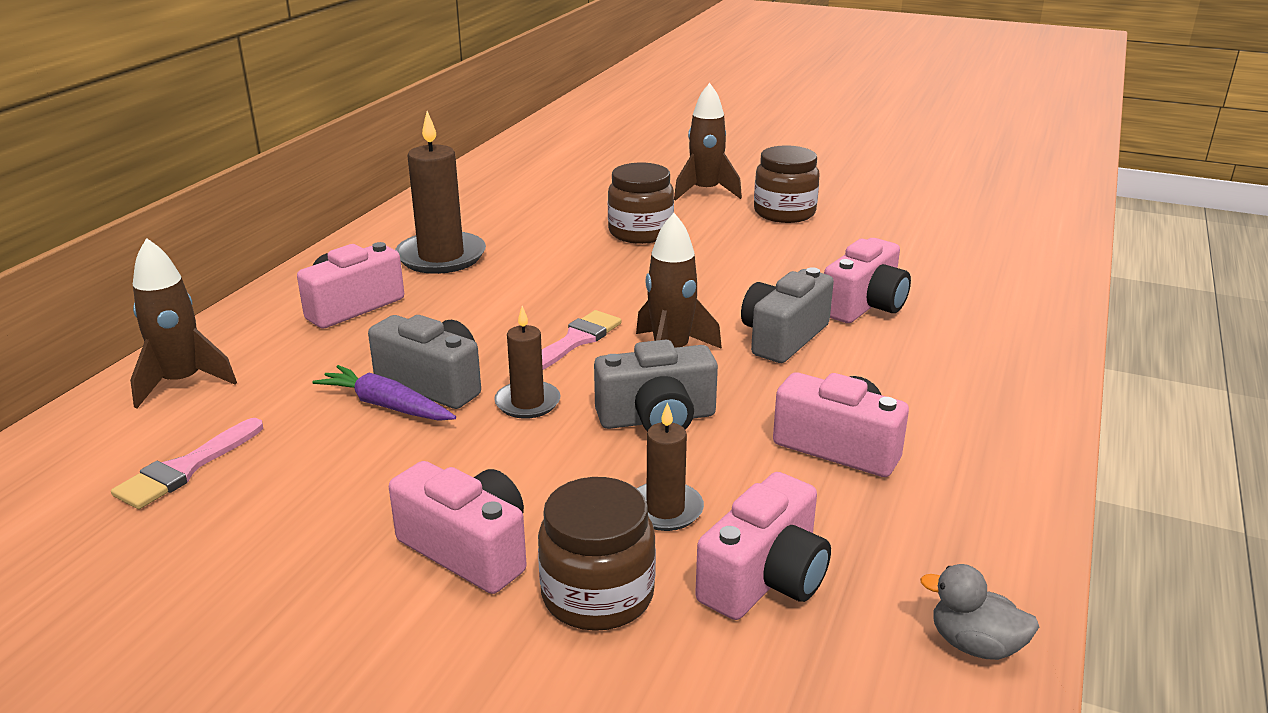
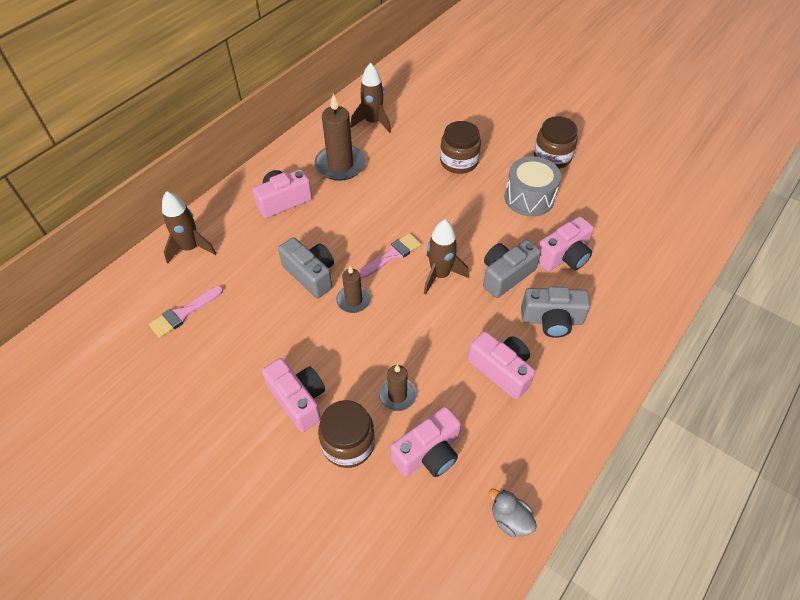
camera: 15 degrees right, 25 degrees up
purple carrot [312,365,456,421] -> none
grey camera [594,340,718,432] -> grey camera moved to [521,286,591,338]
brown rocket [674,83,742,200] -> brown rocket moved to [350,63,391,133]
none -> grey drum [505,156,561,217]

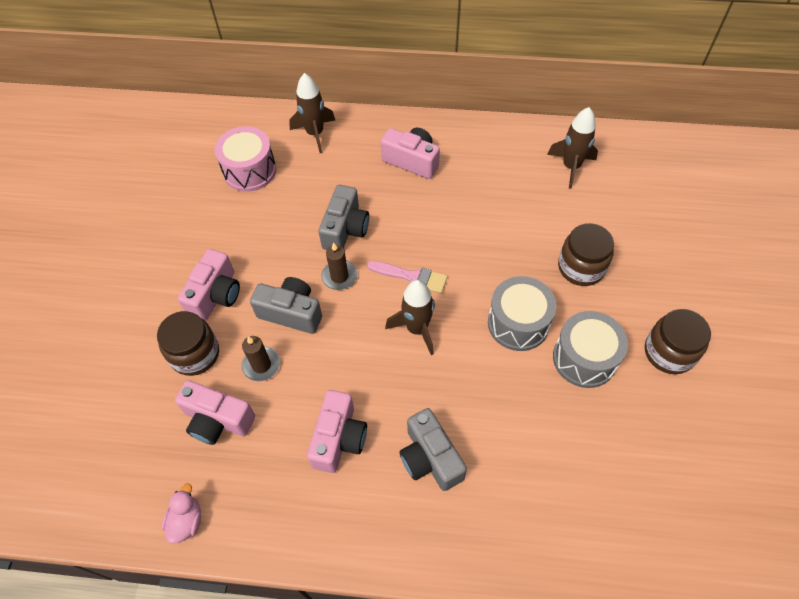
camera: 60 degrees right, 5 degrees up
pink brush [149,286,223,338] -> pink drum [215,126,276,192]
brown candle [315,94,366,181] -> none
grey camera [483,240,541,298] -> grey camera moved to [250,277,322,334]
grey duck [489,489,537,537] -> pink duck [162,483,201,543]
pink camera [538,216,594,272] -> none
none -> grey drum [488,276,557,351]

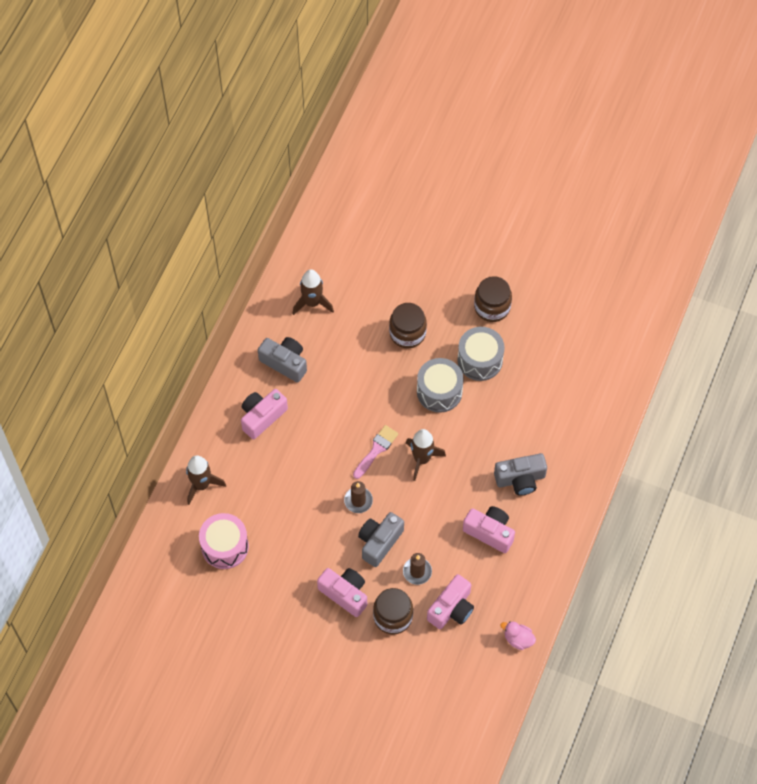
camera: 75 degrees left, 5 degrees up
grey camera [318,185,369,250] -> grey camera moved to [258,337,307,383]

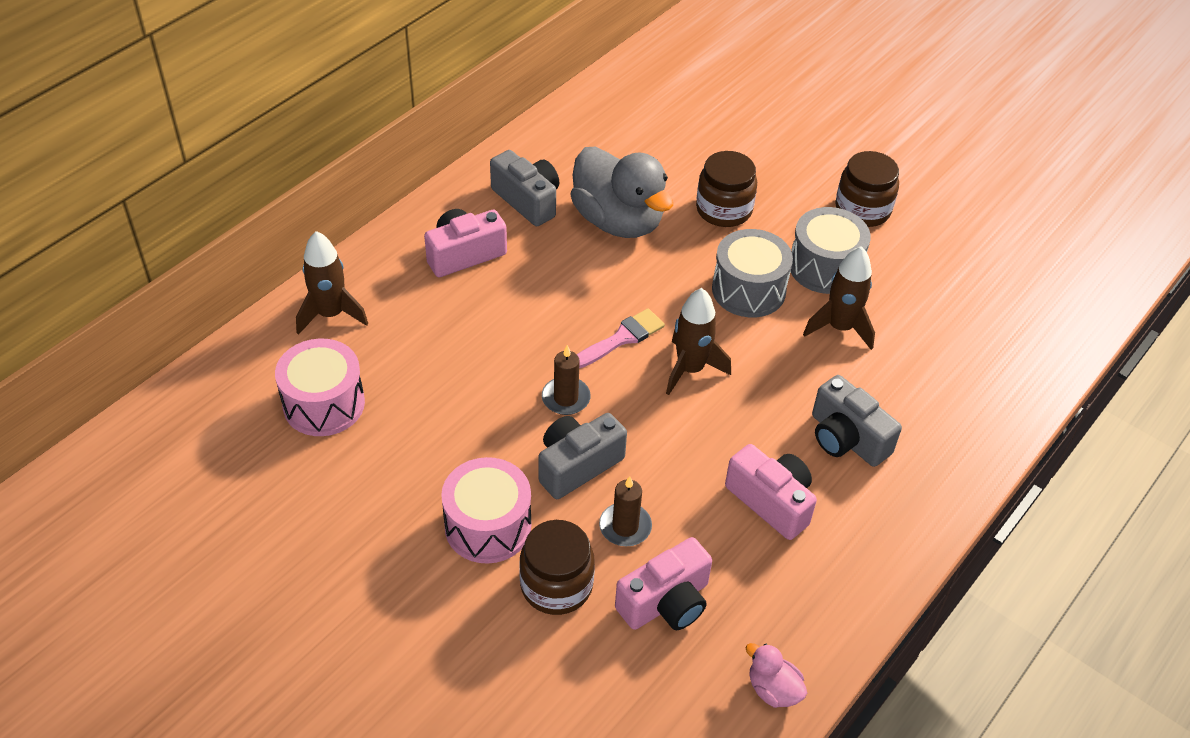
camera: 15 degrees right, 15 degrees down
brown rocket [292,269,334,315] -> brown rocket moved to [803,246,875,350]
pink camera [317,568,367,617] -> pink drum [441,457,531,563]
grey camera [494,453,547,496] -> grey camera turned 45 degrees clockwise [812,375,902,467]
none -> grey duck [570,147,673,238]

